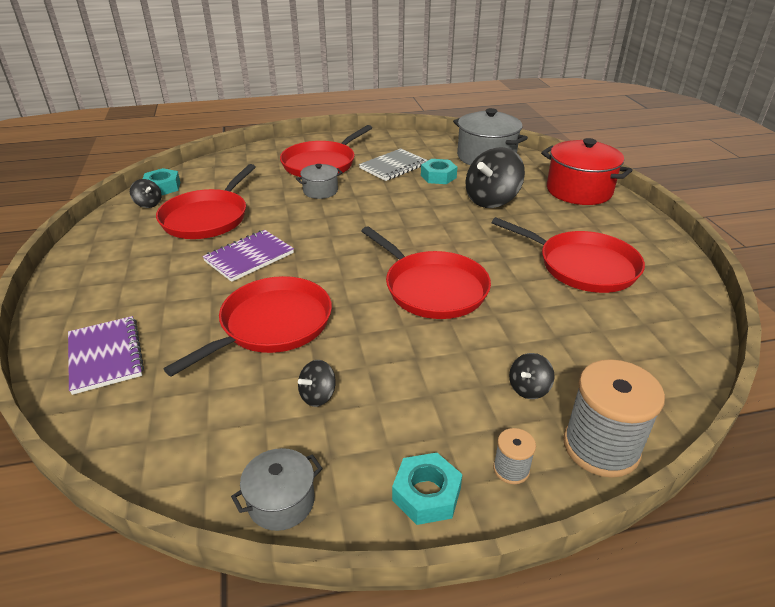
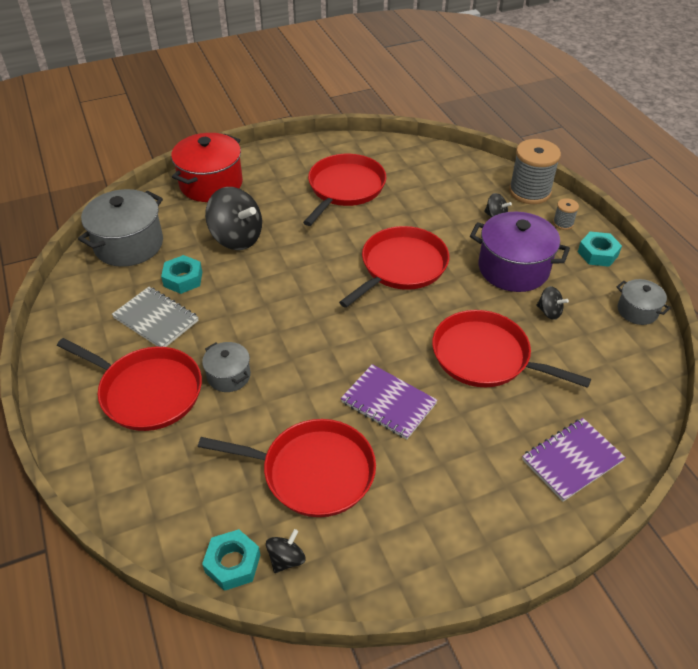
camera: 100 degrees left, 10 degrees up
none -> purple pot [470,212,570,292]

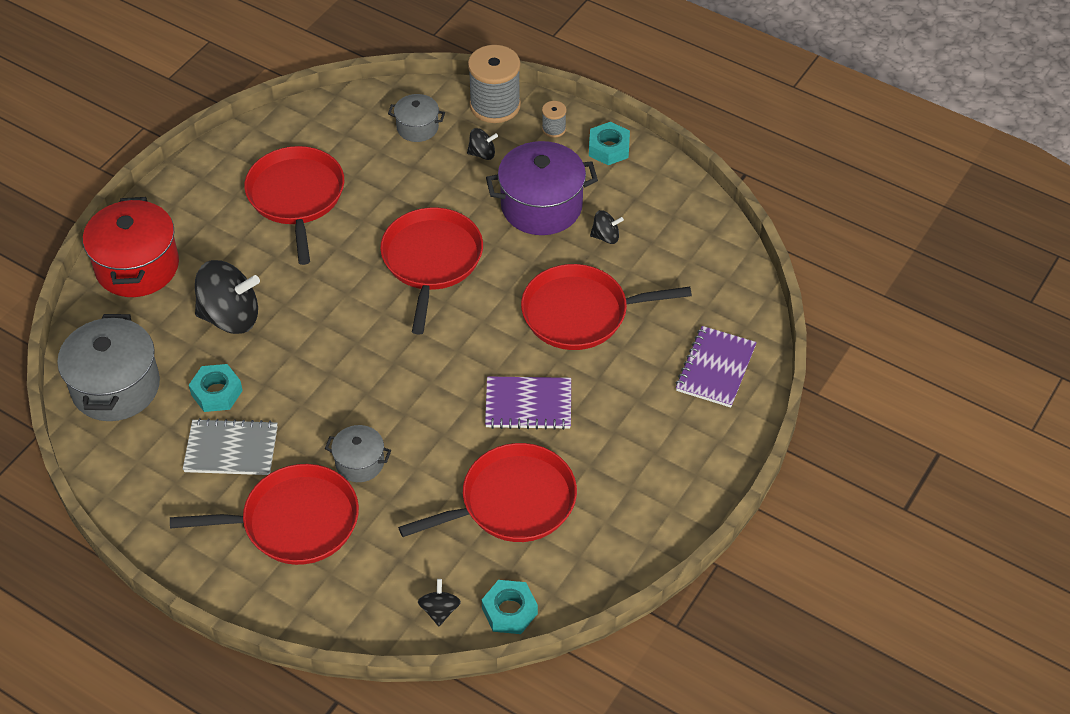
camera: 35 degrees left, 5 degrees up
black spinning top [266,529,306,573] -> black spinning top moved to [418,579,461,626]
grey pot [617,279,671,325] -> grey pot moved to [388,94,445,142]

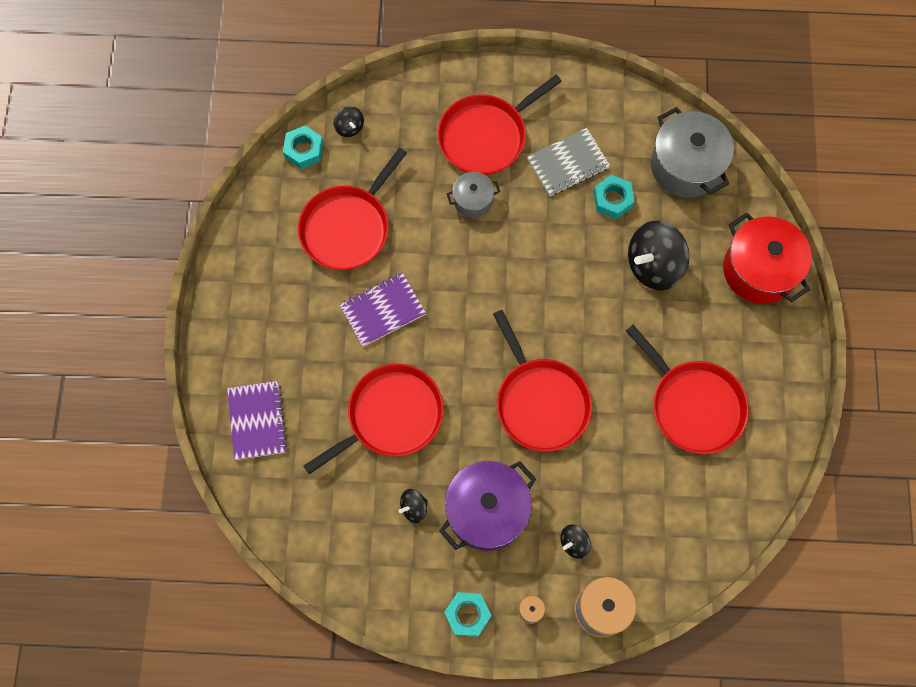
camera: 150 degrees right, 20 degrees up
grey pot [388,94,445,142] -> none

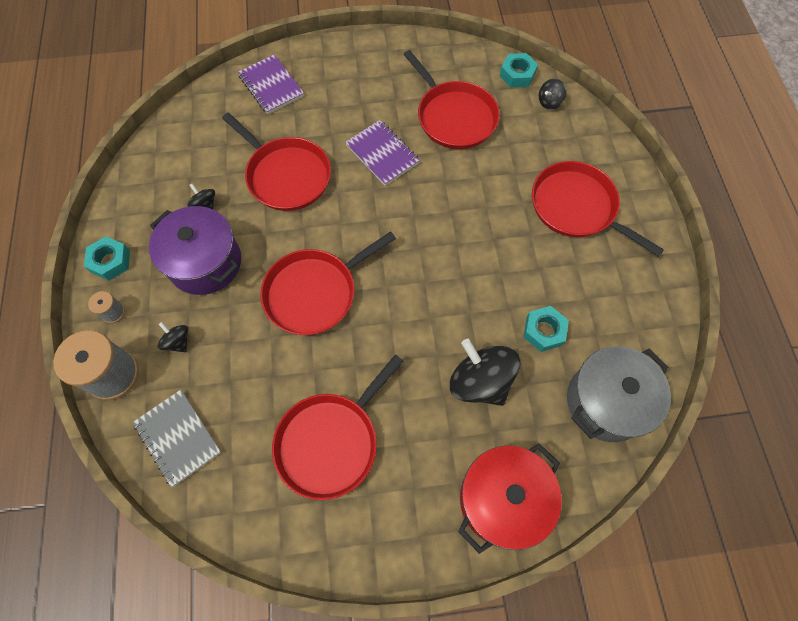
camera: 80 degrees right, 5 degrees down
purple notebook [227,381,287,460] -> purple notebook turned 75 degrees clockwise [238,55,304,114]
red pan [298,148,407,270] -> red pan turned 150 degrees counterclockwise [403,50,500,149]
grey pot [447,172,500,218] -> none
grey notebook [527,128,610,196] -> grey notebook moved to [133,390,221,487]

